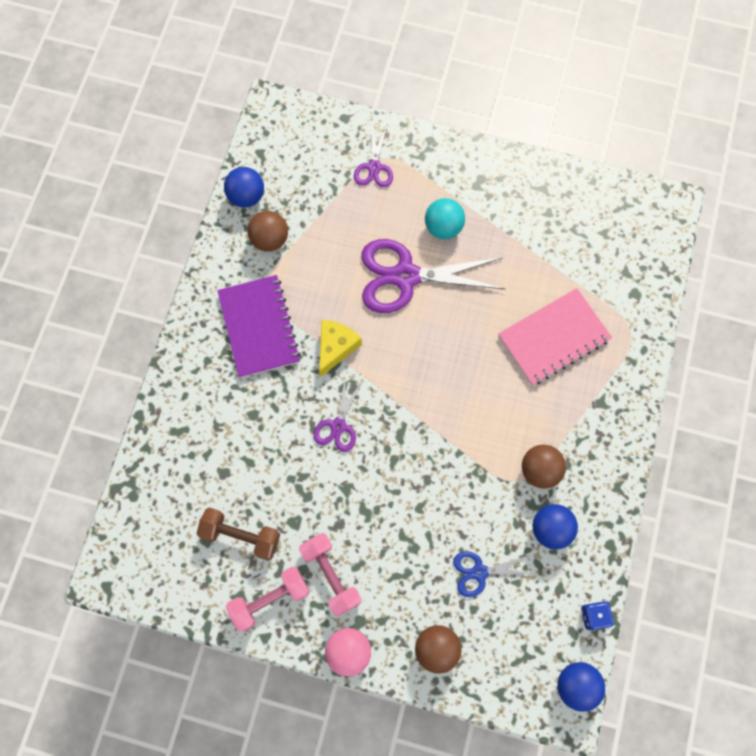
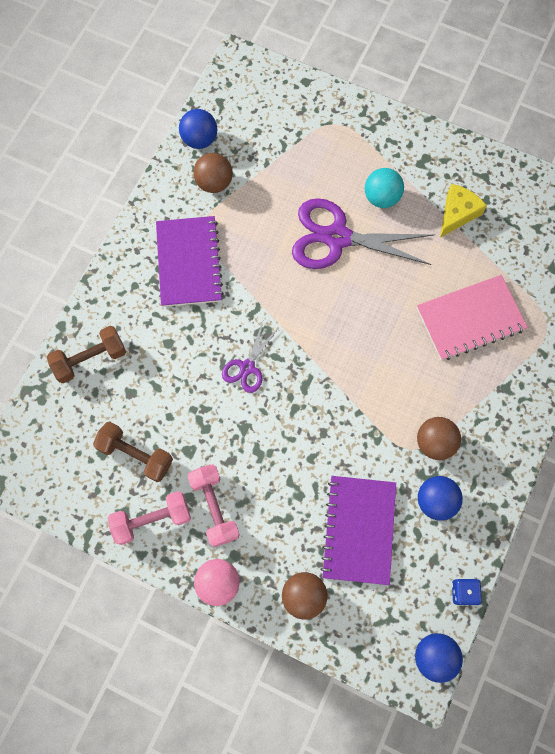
camera: 10 degrees right, 0 degrees up
yellow cheese [319,320,362,377] -> yellow cheese moved to [440,184,487,237]
purple scissors [354,126,393,187] -> none
blue scissors [453,551,533,597] -> purple notebook [320,476,396,585]
none -> brown dumbbell [47,326,126,383]

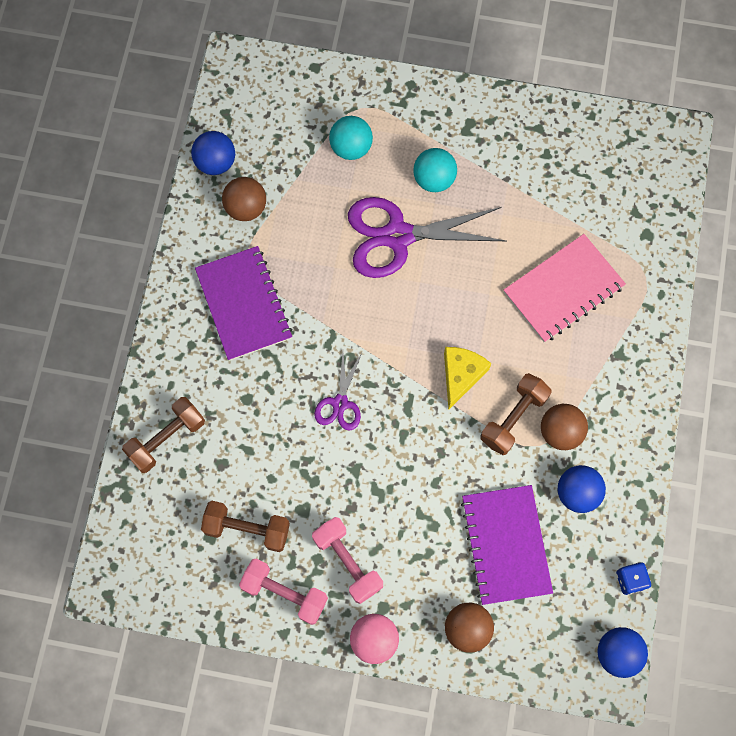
camera: 15 degrees left, 0 degrees up
pink dumbbell [108,491,191,545] -> pink dumbbell turned 60 degrees clockwise [239,559,328,625]
yellow cheese [440,184,487,237] -> yellow cheese moved to [444,347,491,410]
none -> turquoise ball [329,116,373,160]
none -> brown dumbbell [481,373,552,455]

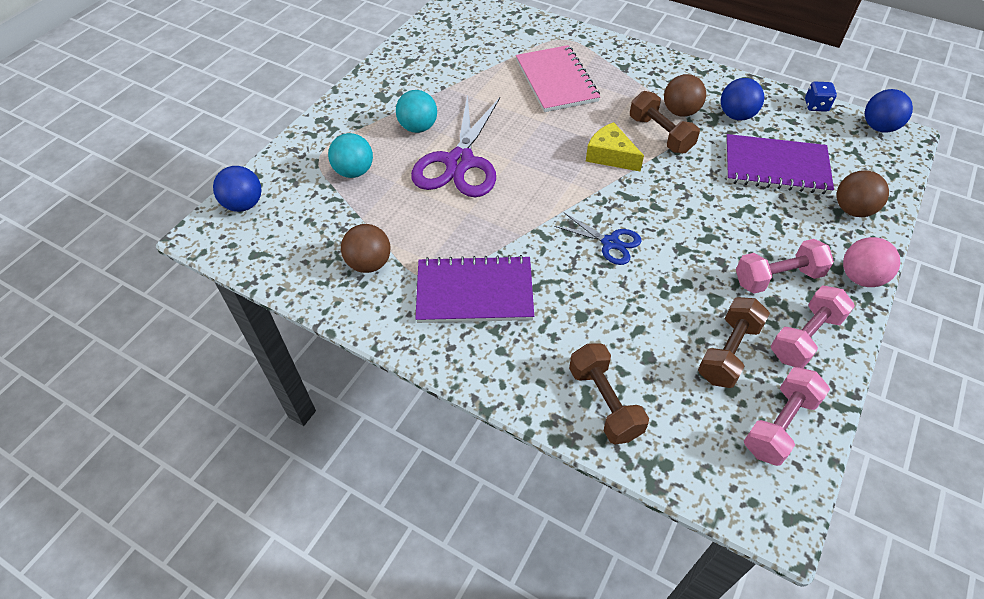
camera: 70 degrees left, 20 degrees down
blue ball [191,131,235,175] -> blue ball moved to [213,166,261,212]
purple scissors [314,353,362,431] -> blue scissors [554,213,642,265]
none -> pink dumbbell [744,367,830,466]

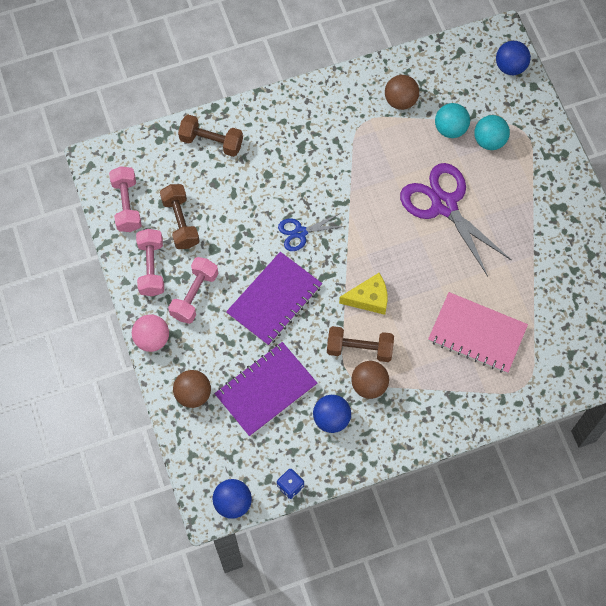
camera: 130 degrees right, 15 degrees up
turquoise ball [396,90,437,133] -> turquoise ball moved to [435,103,470,138]
purple notebook [415,255,534,323] -> purple notebook moved to [226,252,322,346]

